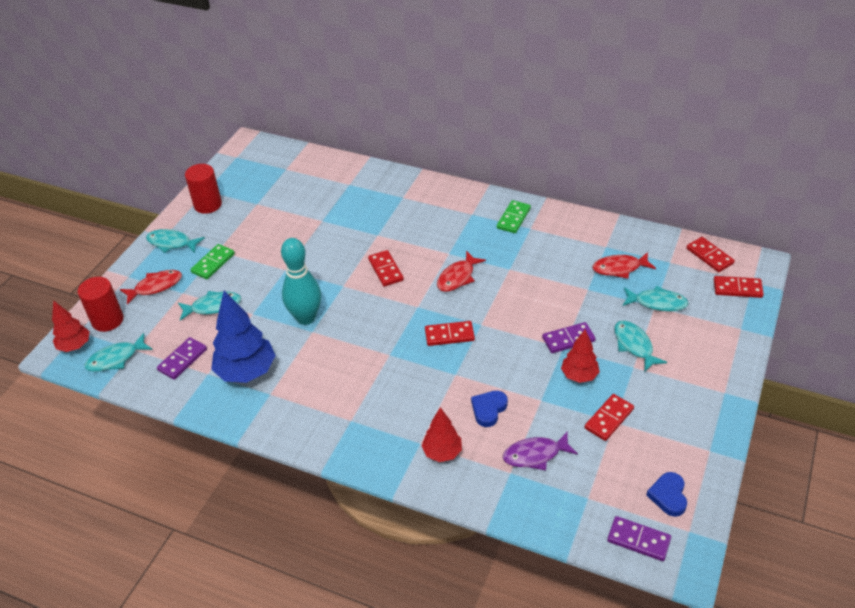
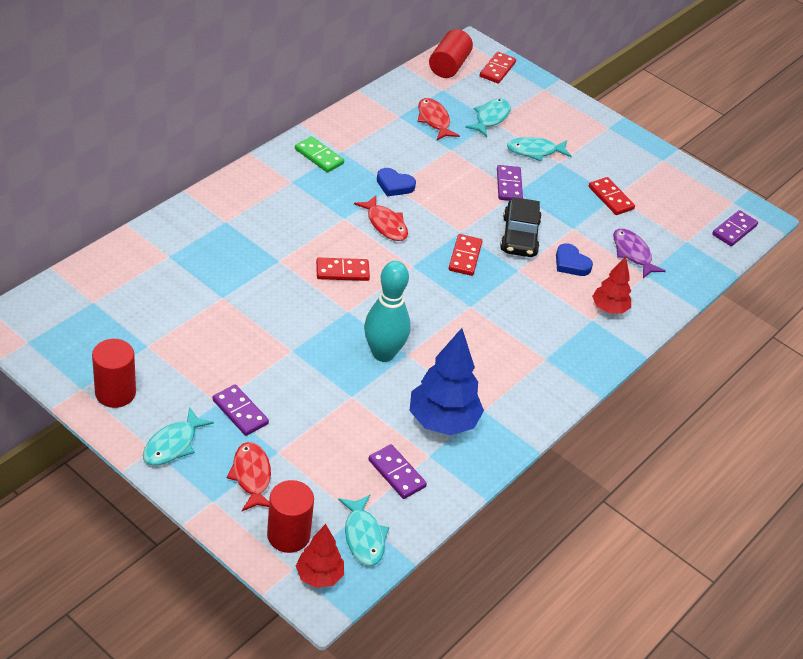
camera: 80 degrees left, 0 degrees up
turquoise fish [178,291,241,321] -> none
green domino [190,244,235,279] -> purple domino [212,384,269,436]
purple fish [503,431,578,470] -> purple fish turned 150 degrees clockwise [613,228,666,278]
red tree [561,329,600,383] -> none
red fish [592,252,656,279] -> red fish turned 150 degrees clockwise [418,98,460,140]
blue heart [646,472,687,517] -> blue heart moved to [377,168,416,196]
red domino [687,237,735,272] -> red cylinder [429,29,473,78]
none -> black car [500,197,542,257]

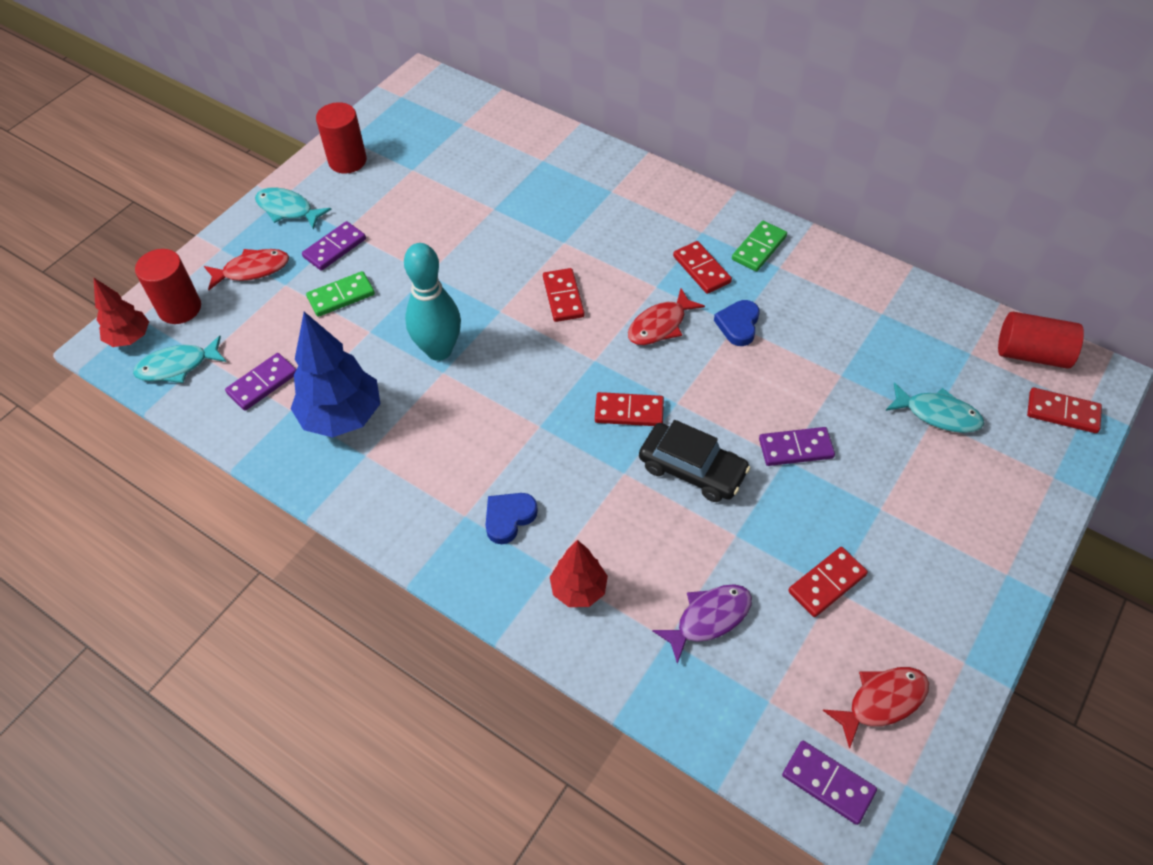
camera: 90 degrees right, 10 degrees up
red fish [418,98,460,140] -> red fish moved to [823,667,929,749]
black car [500,197,542,257] -> black car turned 150 degrees counterclockwise [639,420,751,502]
turquoise fish [507,137,572,161] -> none
blue heart [556,243,593,276] -> blue heart moved to [485,493,538,544]
none -> green domino [306,271,375,317]
none -> red domino [673,241,732,294]

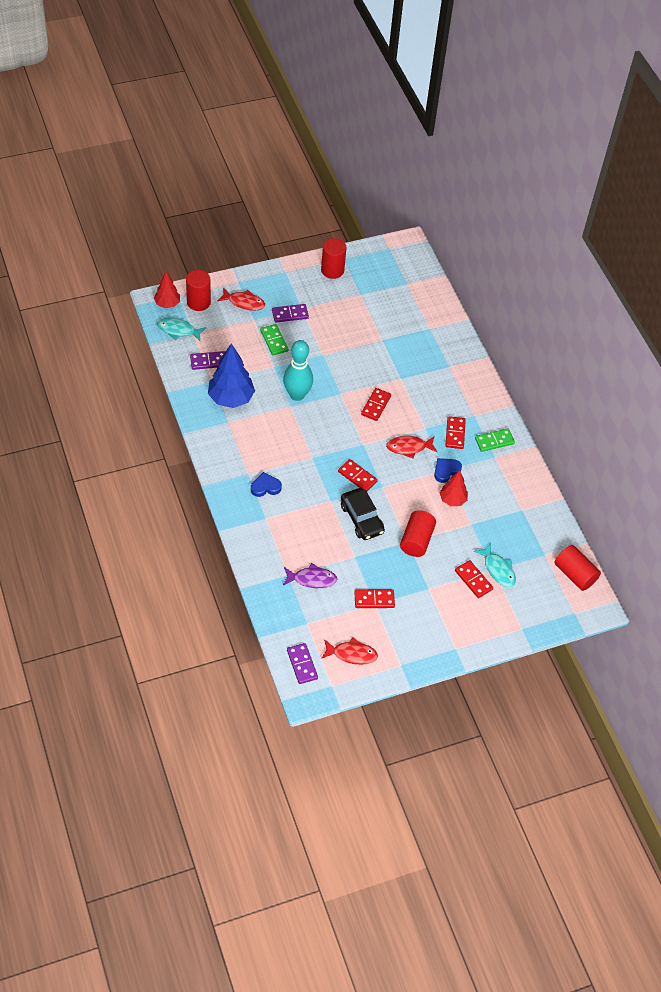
camera: 30 degrees right, 0 degrees up
turquoise fish [255,187,331,229] -> none
green domino [306,271,375,317] -> green domino turned 60 degrees clockwise [260,324,289,355]
red tree [550,540,608,607] -> red tree moved to [440,470,468,506]
purple domino [759,427,835,466] -> red cylinder [400,510,436,557]
red domino [1027,388,1102,433] -> red domino moved to [455,560,493,598]

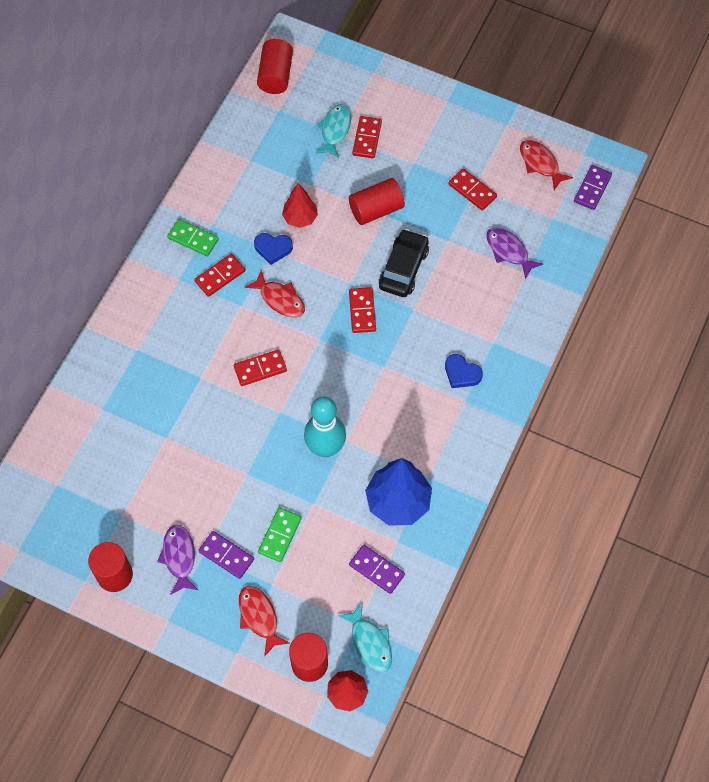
camera: 130 degrees left, 10 degrees up
none -> purple fish [157,524,198,595]

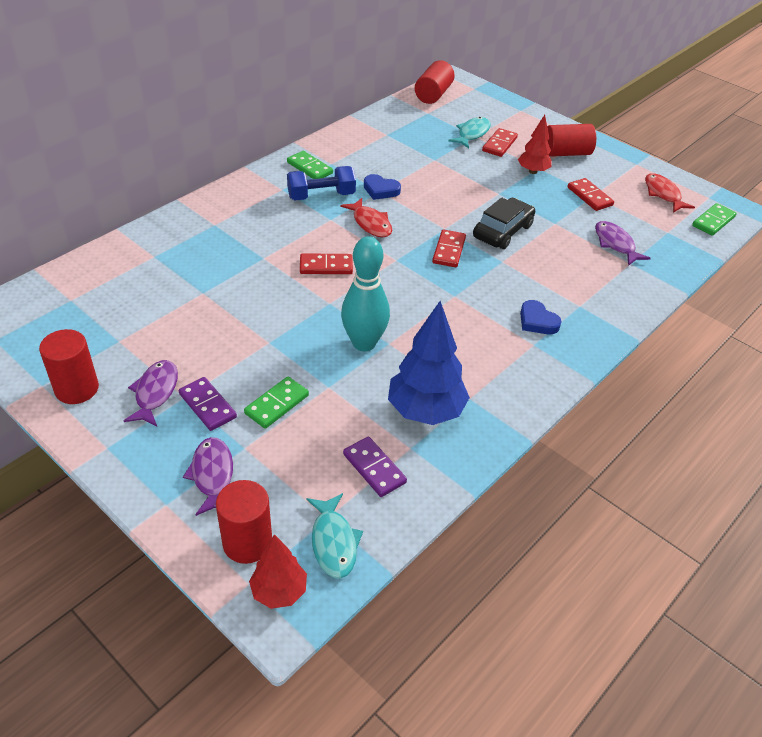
camera: 15 degrees right, 20 degrees down
red domino [194,254,245,297] -> blue dumbbell [287,166,356,201]
red fish [239,586,290,656] -> purple fish [183,437,233,516]
red tree [282,184,318,228] -> red tree moved to [518,115,552,174]
red cylinder [349,178,405,225] -> red cylinder moved to [547,124,596,157]
purple domino [574,165,612,210] -> green domino [692,203,737,236]

